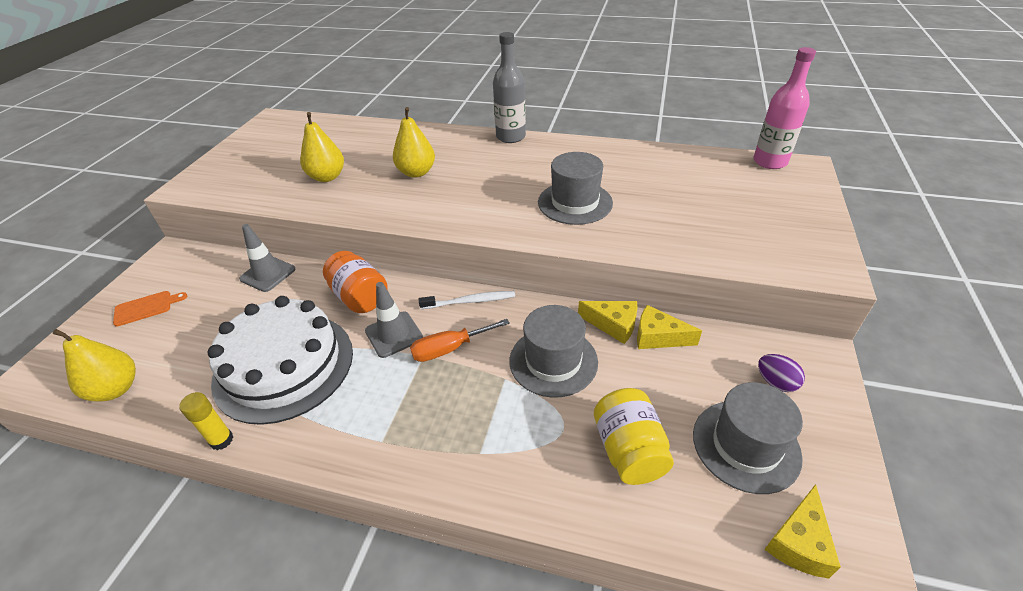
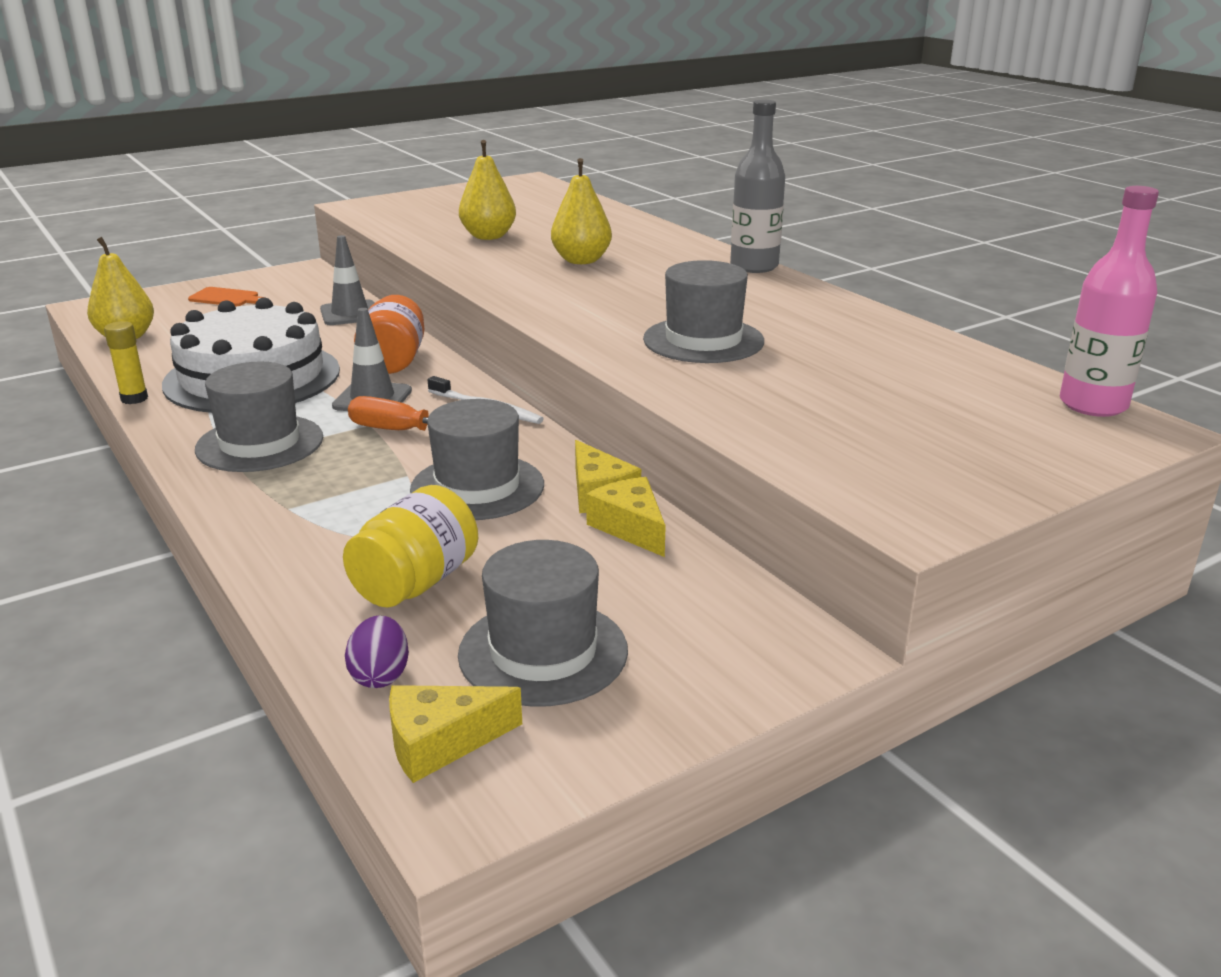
camera: 40 degrees right, 15 degrees down
purple egg [758,354,805,392] -> purple egg moved to [345,615,409,688]
none -> grey hat [195,362,323,472]

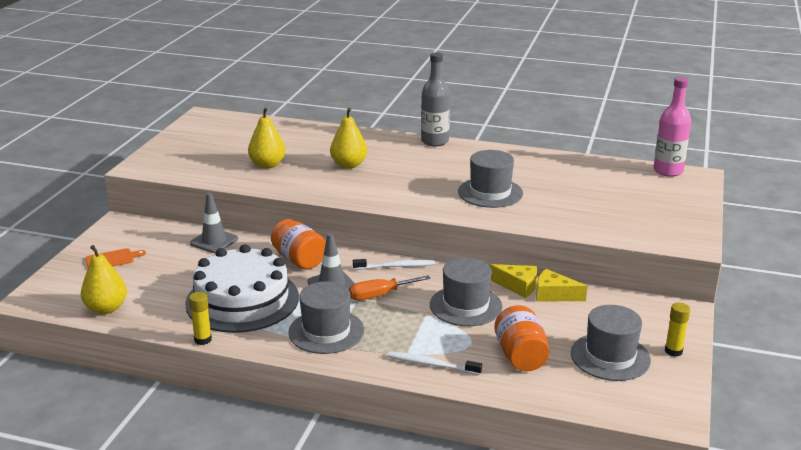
camera: 40 degrees left, 0 degrees up
yellow jar [343,485,478,608] -> orange jar [494,305,549,372]
purple egg [345,615,409,688] -> none
yellow cheese [389,685,522,783] -> none
none -> white toothbrush [387,351,482,375]
none -> yellow glue stick [665,302,690,357]

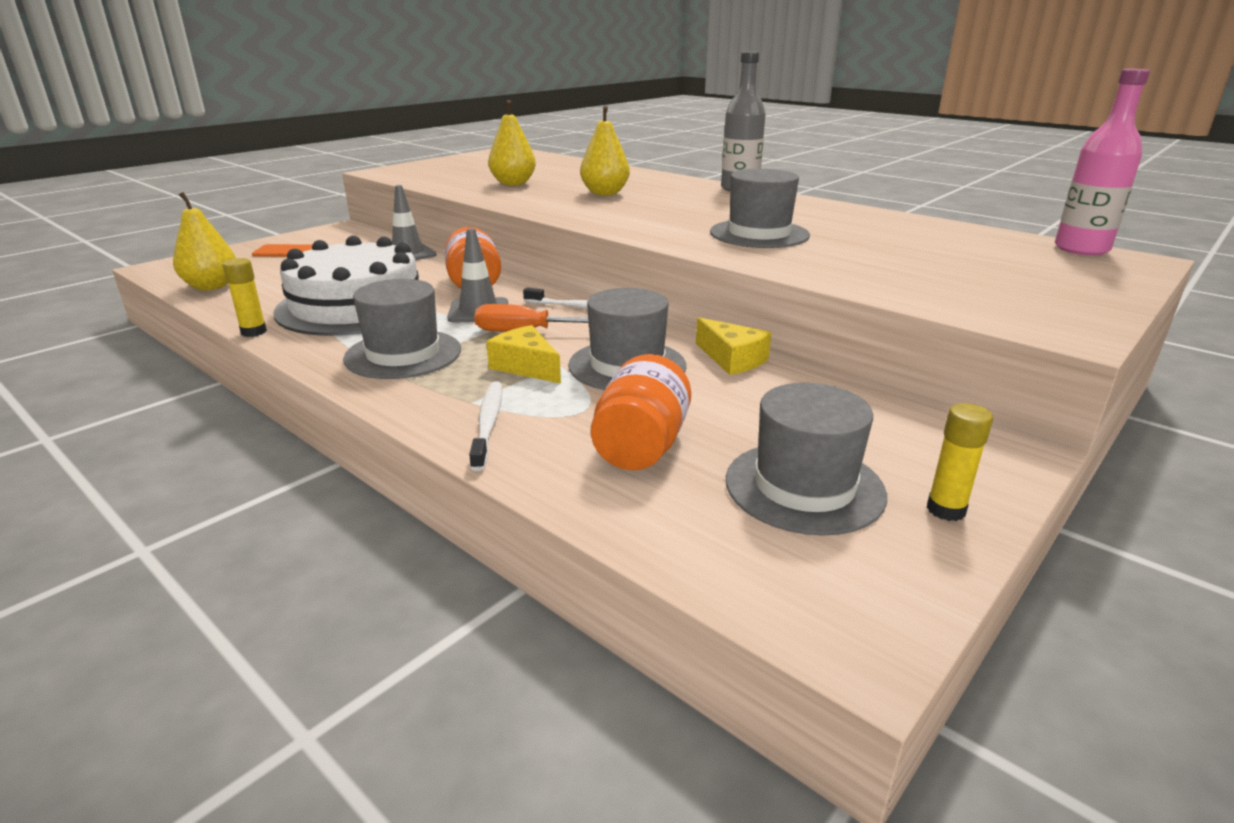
camera: 25 degrees right, 0 degrees up
white toothbrush [387,351,482,375] -> white toothbrush turned 45 degrees clockwise [469,381,502,471]
yellow cheese [536,269,588,302] -> yellow cheese moved to [486,325,561,384]

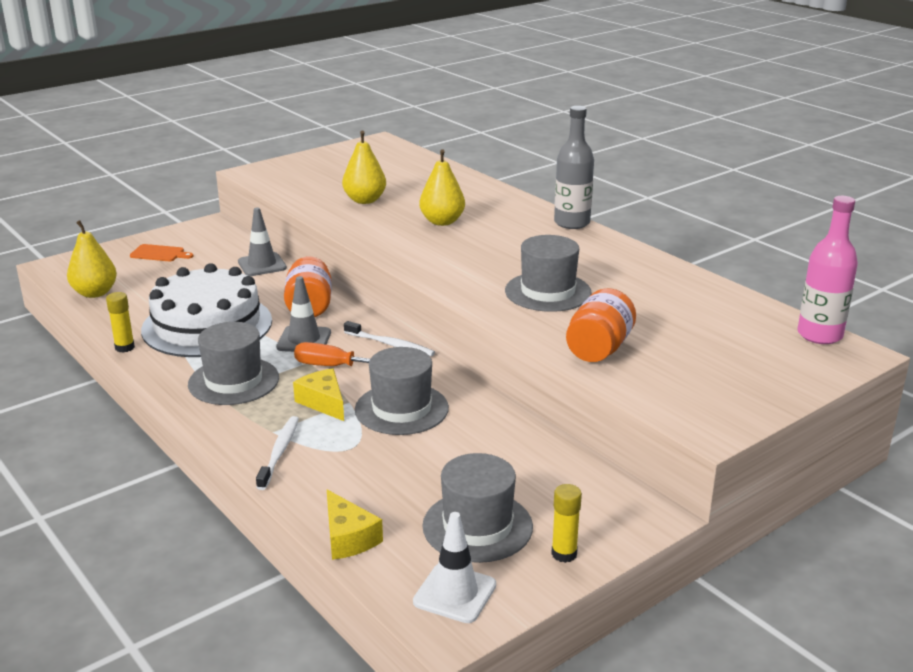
camera: 10 degrees right, 0 degrees up
orange jar [591,354,691,470] -> orange jar moved to [566,288,636,362]
yellow cheese [696,317,771,375] -> yellow cheese moved to [327,490,383,560]
none -> white traffic cone [413,512,496,623]

